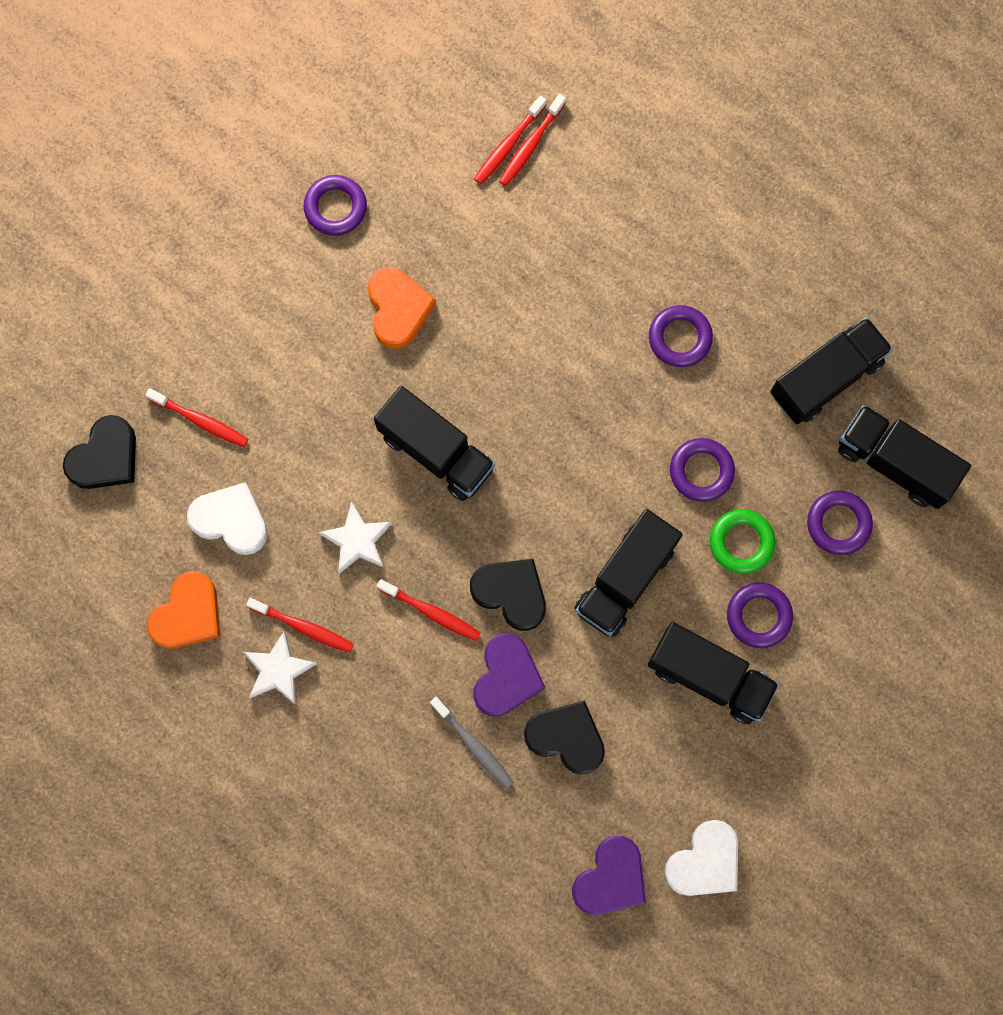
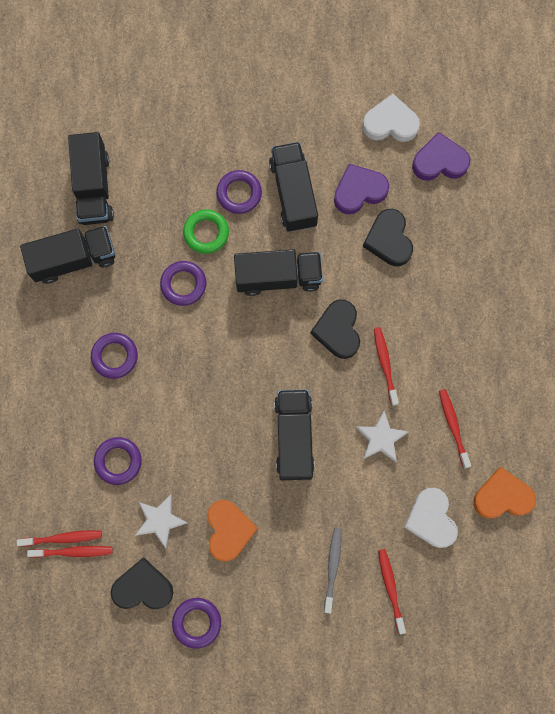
camera: 130 degrees left, 0 degrees up
black heart [63,415,136,489] -> black heart moved to [111,558,174,609]
white star [243,631,317,705] -> white star moved to [135,494,188,549]
orange heart [368,268,436,349] -> orange heart turned 135 degrees clockwise [207,500,258,561]
grey toothbrush [430,697,514,789] -> grey toothbrush moved to [324,528,341,613]
purple heart [473,633,545,717] -> purple heart moved to [334,164,389,214]
black truck [770,317,893,424] -> black truck turned 150 degrees clockwise [20,226,115,284]
purple ring [807,490,873,555] -> purple ring moved to [94,437,142,485]

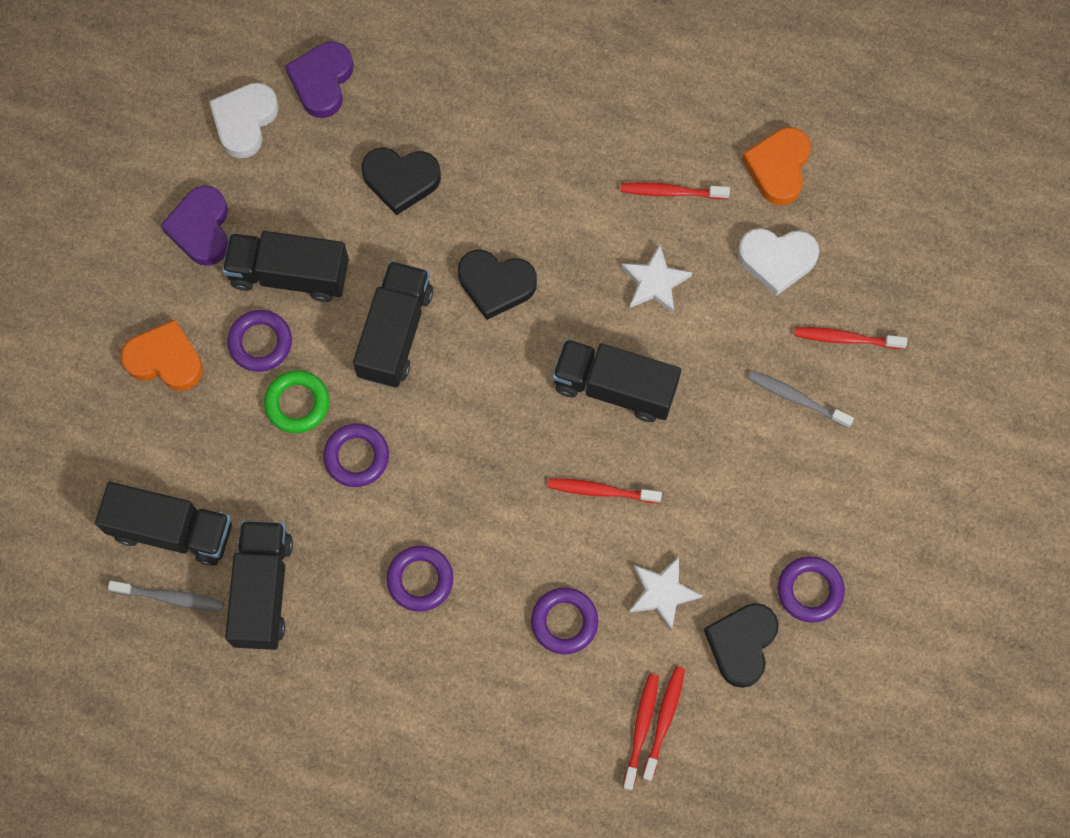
camera: 70 degrees left, 5 degrees down
orange heart [207,500,258,561] -> orange heart moved to [121,320,203,391]
purple heart [334,164,389,214] -> purple heart moved to [161,186,228,266]
red toothbrush [374,327,399,406] -> red toothbrush moved to [548,478,662,503]
none -> grey toothbrush [108,581,224,611]

